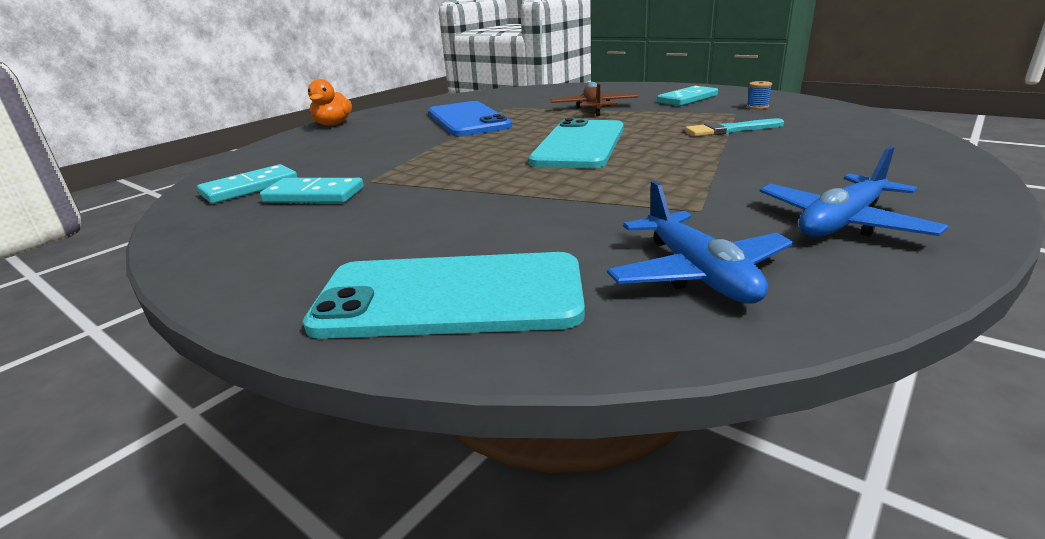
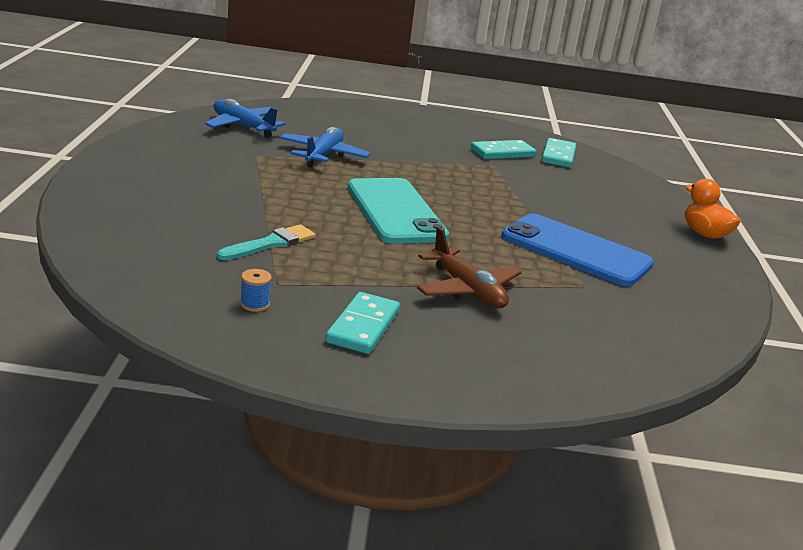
camera: 140 degrees right, 0 degrees up
turquoise phone [303,252,585,339] -> none
blue plane [759,146,948,237] -> blue plane moved to [280,127,371,168]

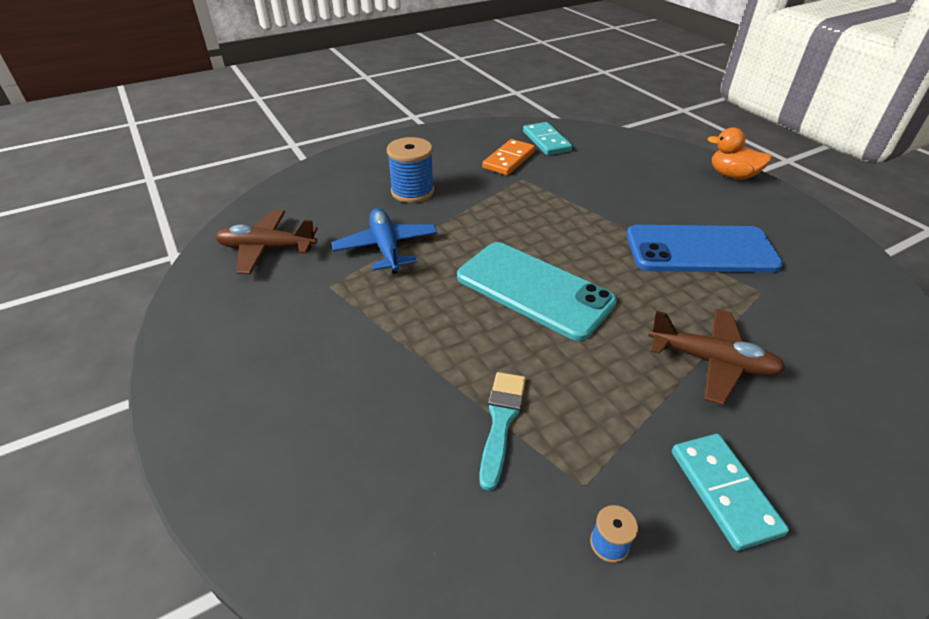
camera: 30 degrees left, 15 degrees up
blue plane [205,99,286,137] -> brown plane [215,210,318,274]
turquoise domino [471,140,536,159] -> orange domino [482,139,535,175]
none -> blue spool [387,137,434,203]

